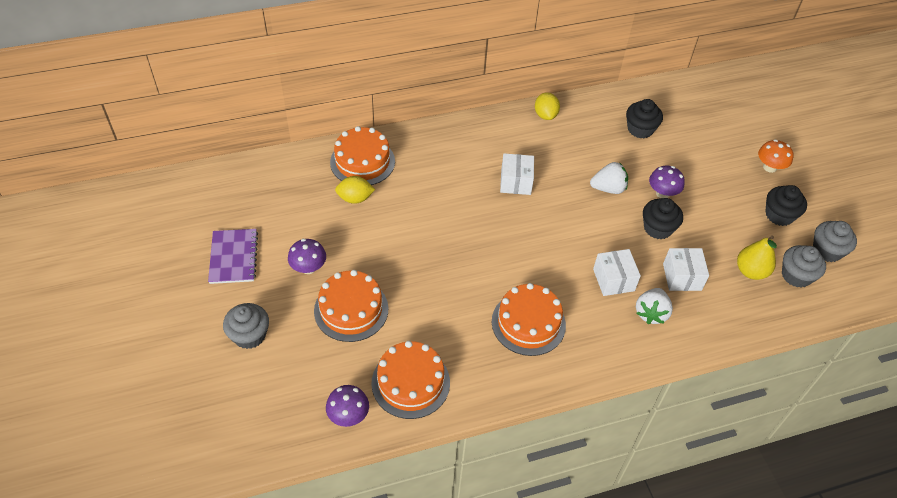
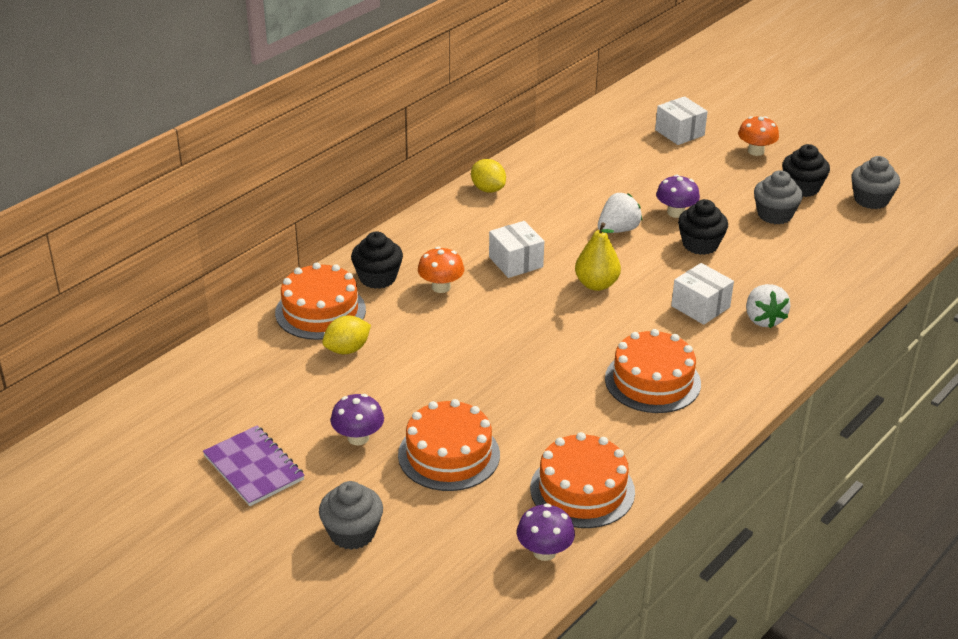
camera: 30 degrees left, 15 degrees down
black cupcake [626,99,663,138] -> black cupcake moved to [351,232,403,289]
white box [663,248,709,291] -> white box moved to [655,96,708,145]
yellow pear [737,236,777,280] -> yellow pear moved to [575,222,621,291]
grey cupcake [782,245,826,288] -> grey cupcake moved to [754,170,803,224]
none -> orange mushroom [418,247,464,293]

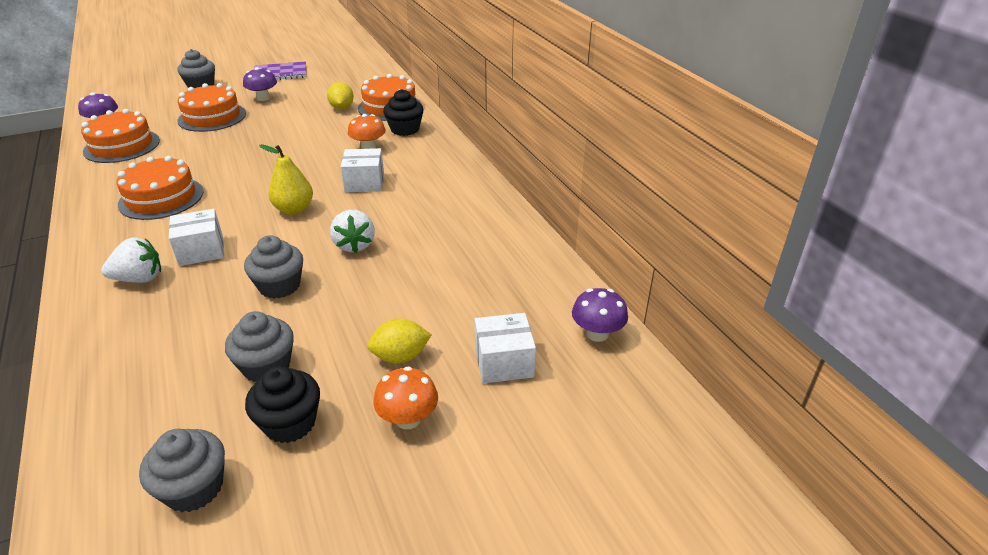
camera: 115 degrees right, 0 degrees up
yellow lemon [471,159,506,193] -> yellow lemon moved to [367,319,431,363]
purple mushroom [656,174,700,218] -> purple mushroom moved to [572,288,628,342]
black cupcake [678,199,728,255] -> grey cupcake [244,235,303,299]
white strawberry [746,284,790,328] -> white strawberry turned 150 degrees clockwise [102,237,161,283]

